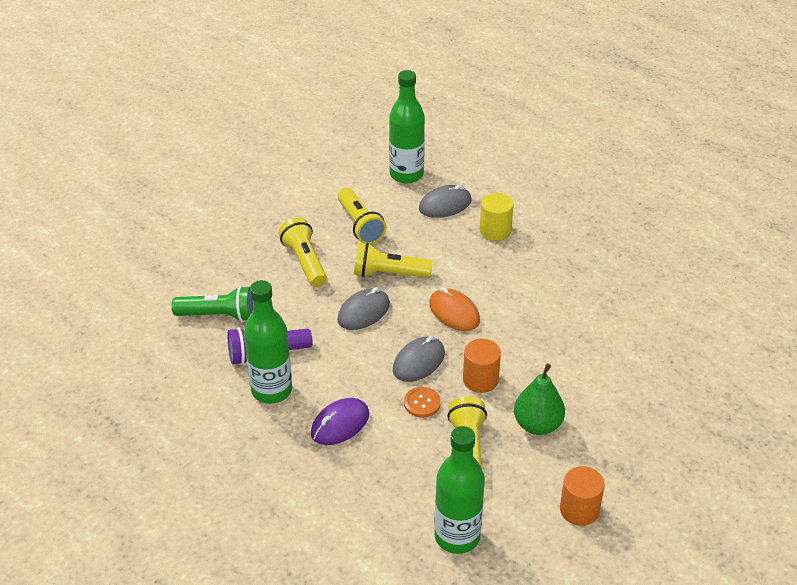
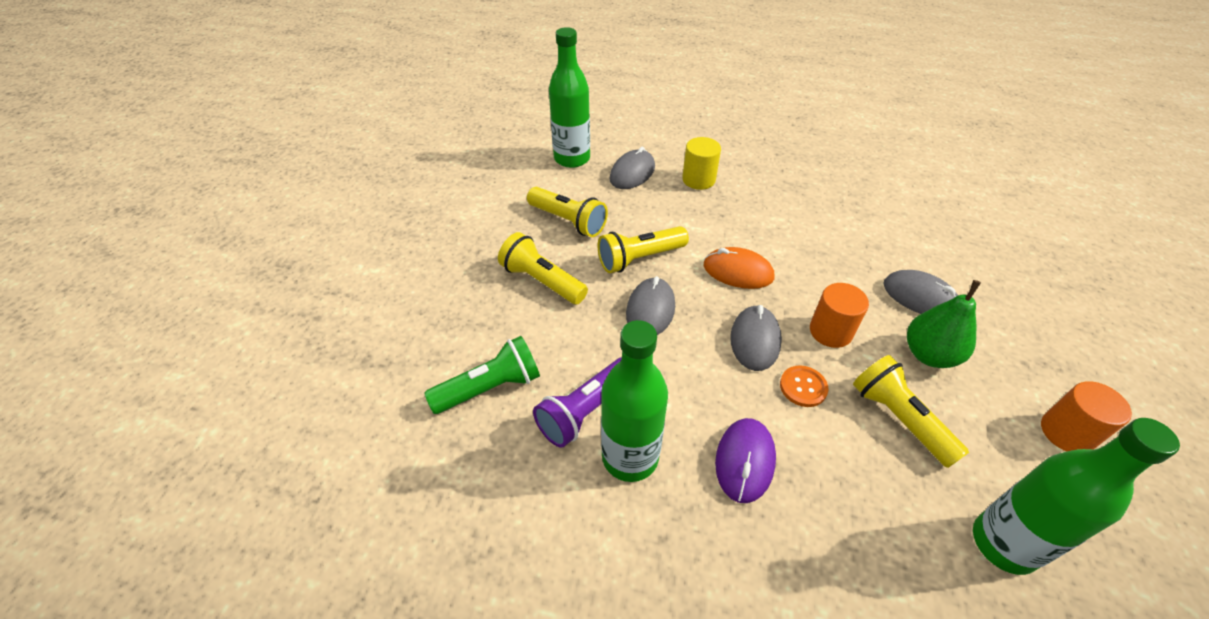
camera: 30 degrees left, 5 degrees up
none -> grey mouse [883,270,958,314]

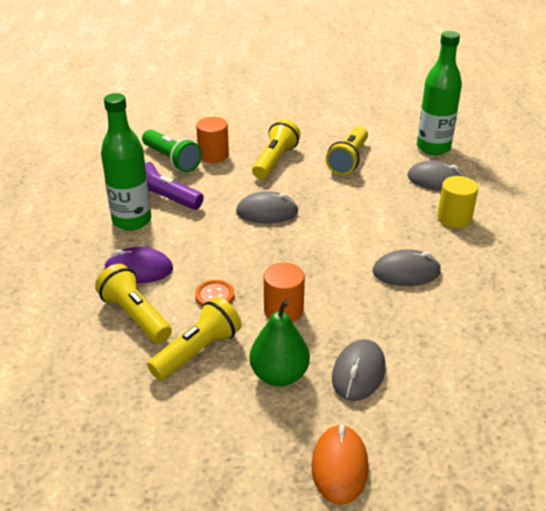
camera: 75 degrees right, 10 degrees down
yellow flashlight [597,226,689,273] -> yellow flashlight moved to [95,264,172,344]
orange mouse [704,247,774,289] -> orange mouse moved to [311,424,369,505]
grey mouse [730,305,782,371] -> grey mouse moved to [372,250,441,286]
green bottle [973,418,1180,575] -> none
orange cylinder [1041,381,1132,451] -> orange cylinder moved to [196,117,229,163]

